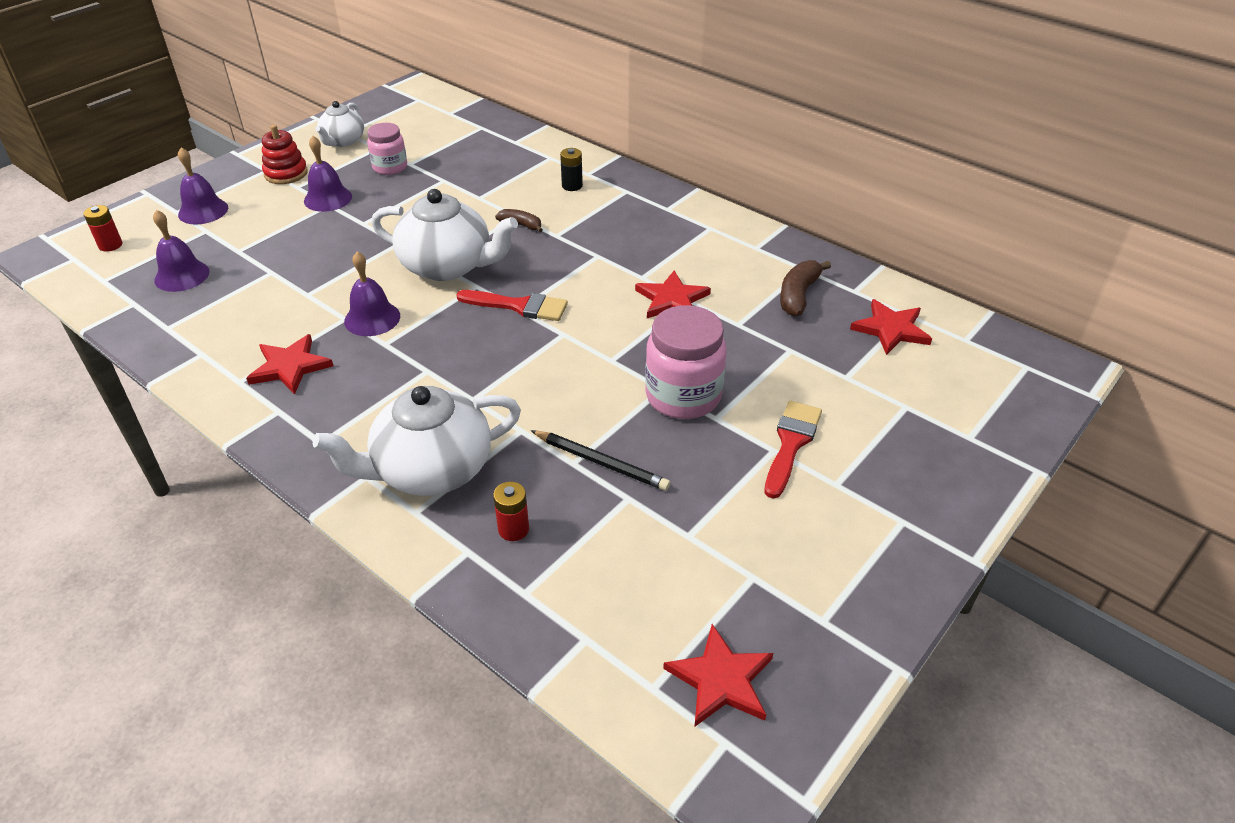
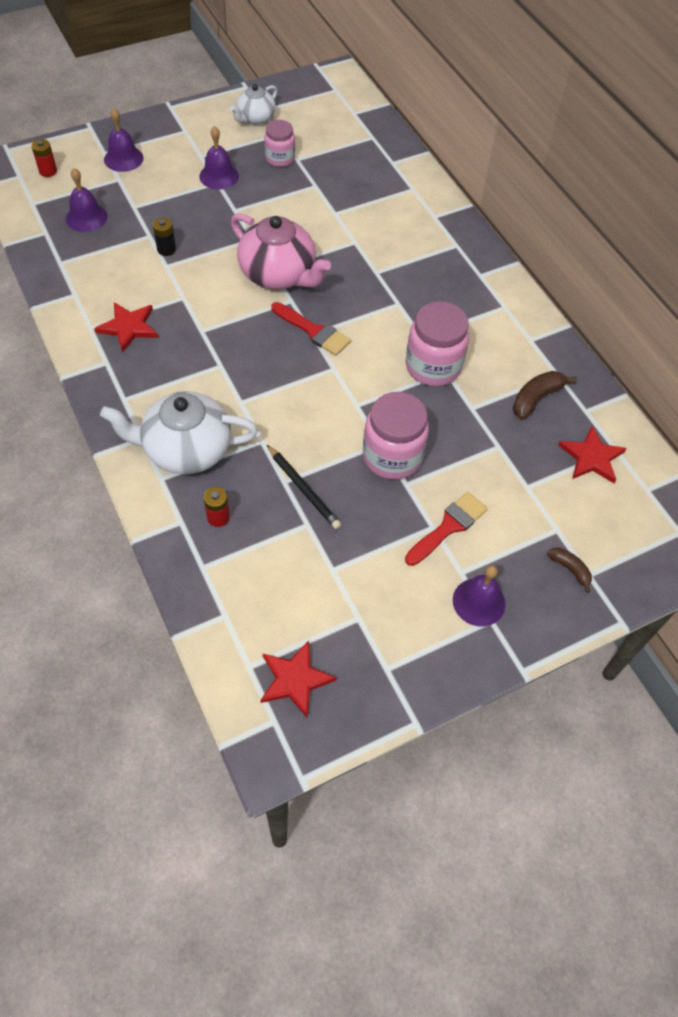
camera: 20 degrees right, 15 degrees up
red stacking toy [262,125,308,184] -> none
purple bell [344,252,400,336] -> purple bell moved to [453,565,505,626]
white teapot [371,189,518,281] -> pink teapot [231,213,331,289]
brown banana [495,209,543,232] -> brown banana moved to [547,547,592,593]
black battery [560,148,583,191] -> black battery moved to [153,217,176,256]
red star [635,271,711,318] -> pink jar [406,301,469,386]

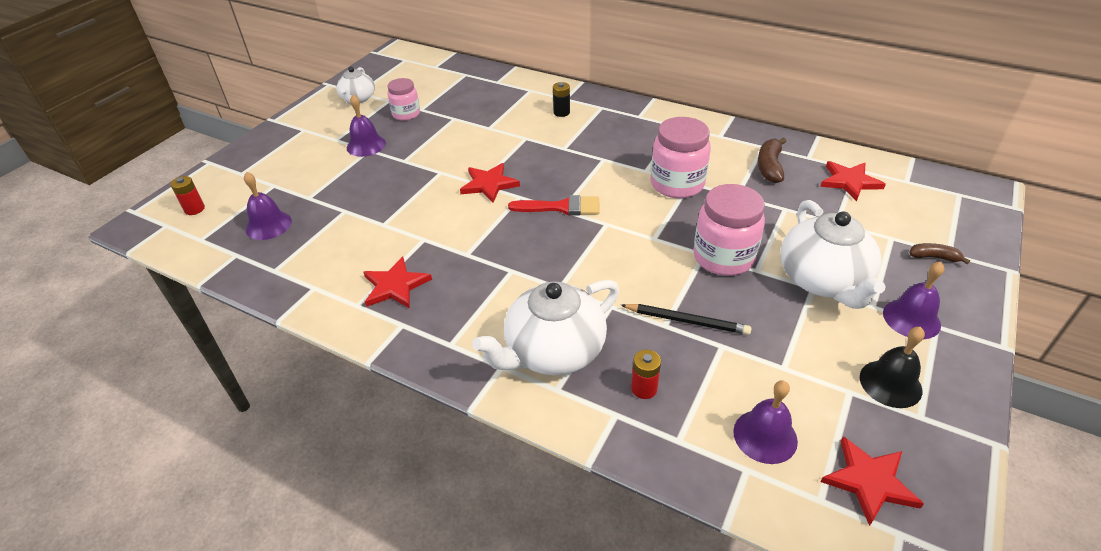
camera: 30 degrees left, 15 degrees down
purple bell [104,108,143,172] -> purple bell moved to [733,380,798,464]
black battery [153,217,176,256] -> black battery moved to [553,82,570,117]
pink teapot [231,213,331,289] -> red star [460,163,520,203]
red brush [405,492,488,566] -> white teapot [781,200,886,309]
none -> black bell [860,327,925,408]

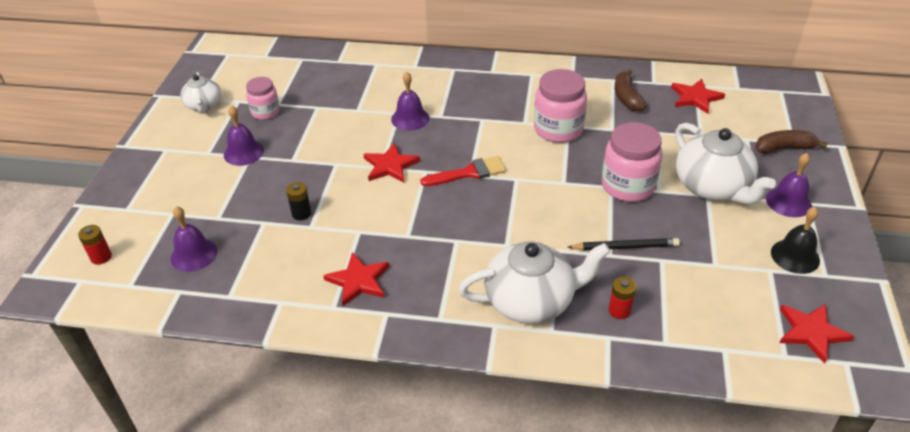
camera: 20 degrees left, 0 degrees up
white teapot [472,280,619,375] -> white teapot turned 135 degrees counterclockwise [459,241,611,324]
black battery [553,82,570,117] -> black battery moved to [286,182,311,220]
purple bell [733,380,798,464] -> purple bell moved to [391,72,429,131]
brown banana [910,243,970,264] -> brown banana [755,130,828,154], size x1.57

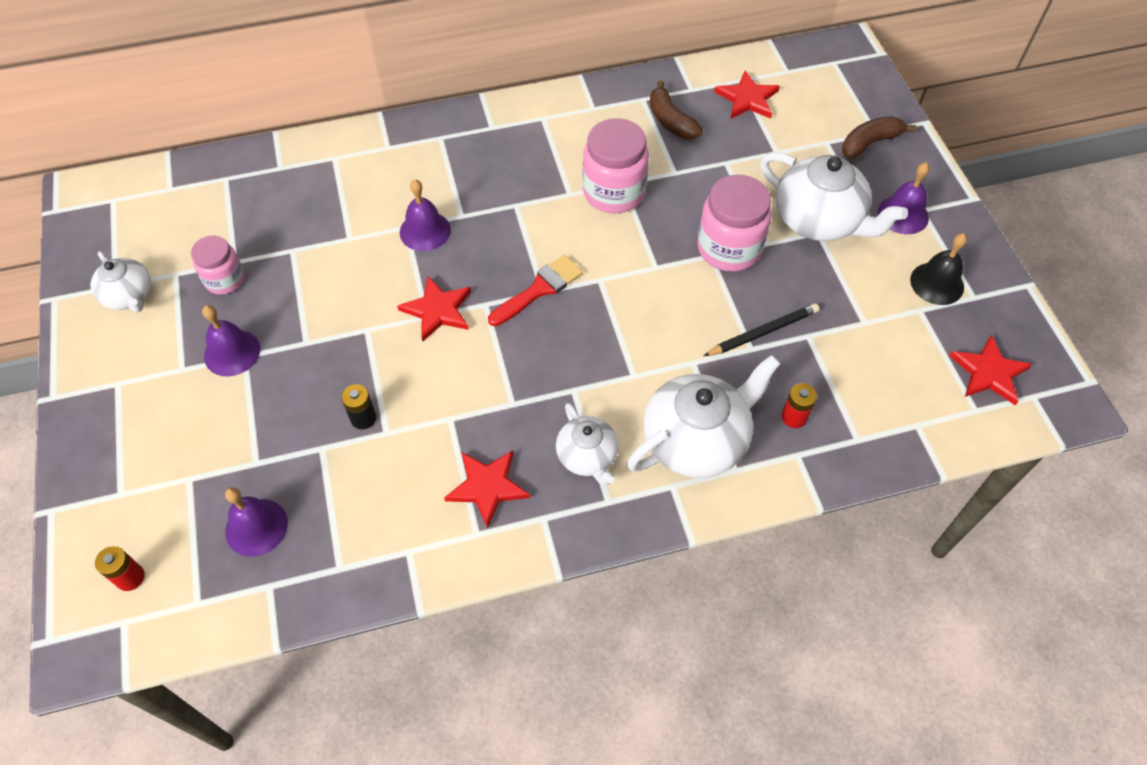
camera: 25 degrees left, 15 degrees up
none -> white teapot [556,403,619,485]

